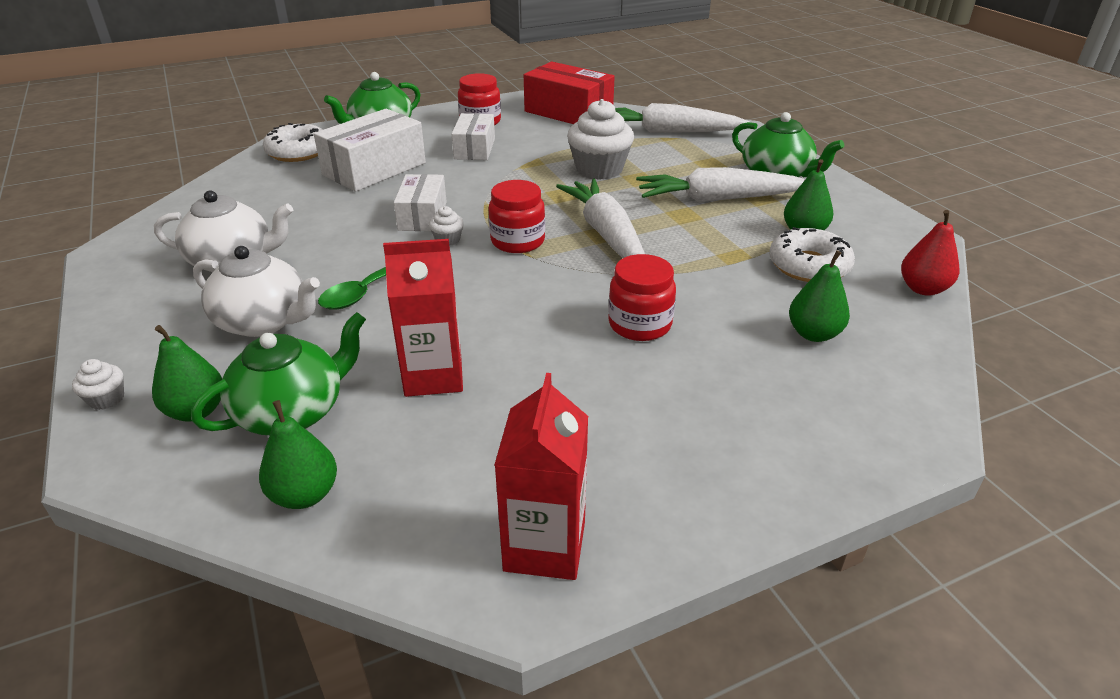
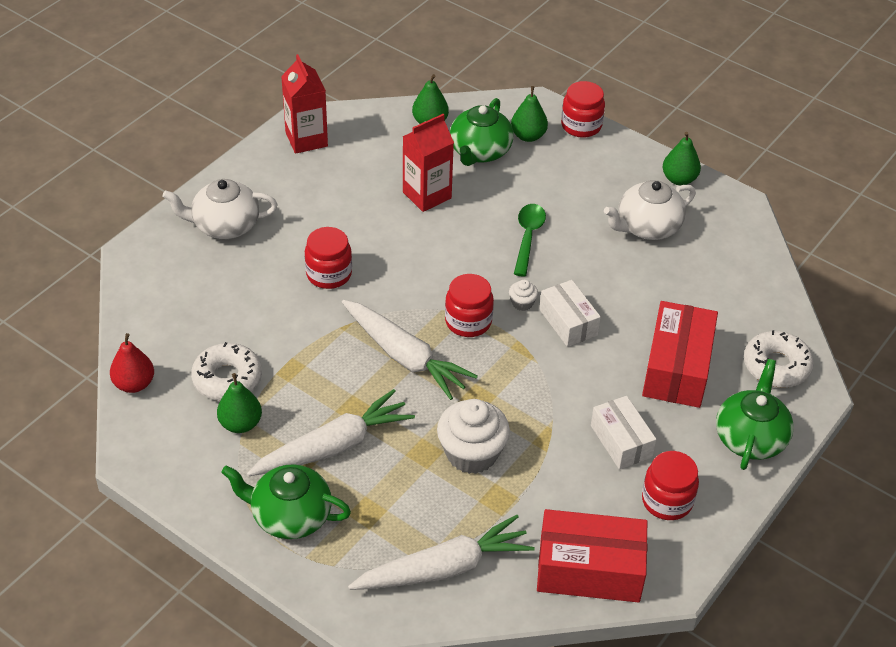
camera: 150 degrees right, 10 degrees up
white cupcake [72,359,124,410] -> red jar [561,81,605,138]
white teapot [193,246,320,337] -> white teapot moved to [162,179,277,239]
white box [314,109,426,192] -> red box [642,301,718,408]
green pear [789,250,850,342] -> green pear moved to [662,132,701,185]

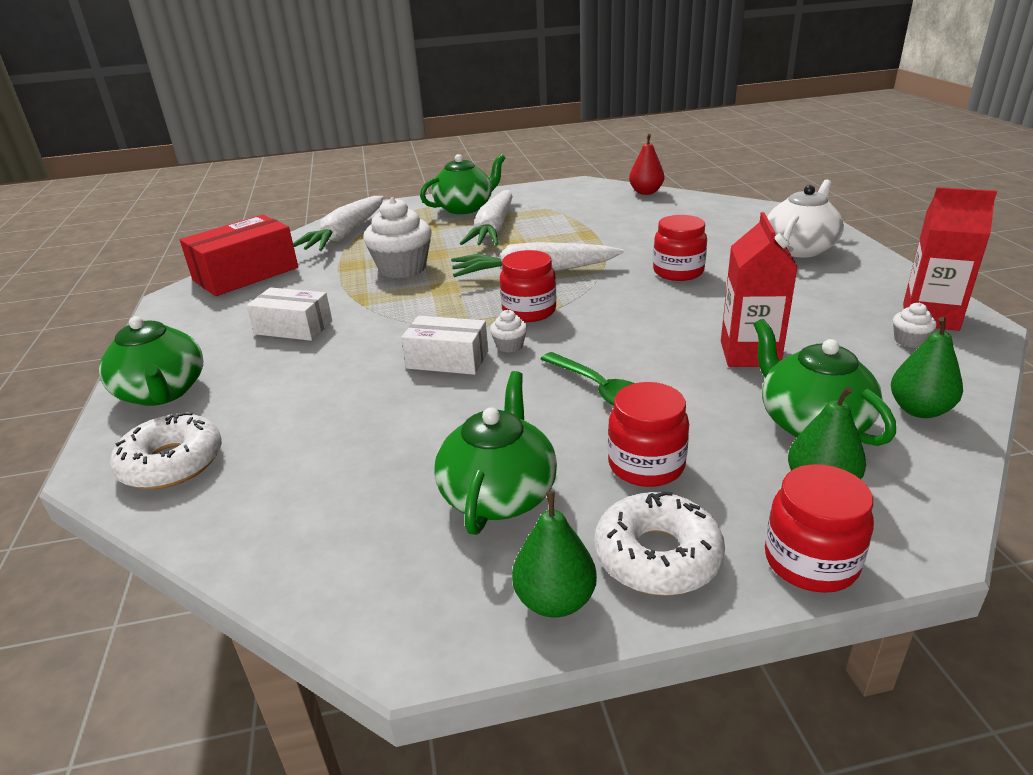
camera: 135 degrees right, 15 degrees down
white donut [191,342,262,401] -> white donut moved to [594,491,725,596]
green pear [217,373,262,433] -> none
white teapot [604,180,696,240] -> green teapot [434,371,557,535]
red box [642,301,718,408] -> none
red jar [642,451,699,520] -> red jar moved to [608,382,689,487]
none -> white cupcake [893,303,937,348]

